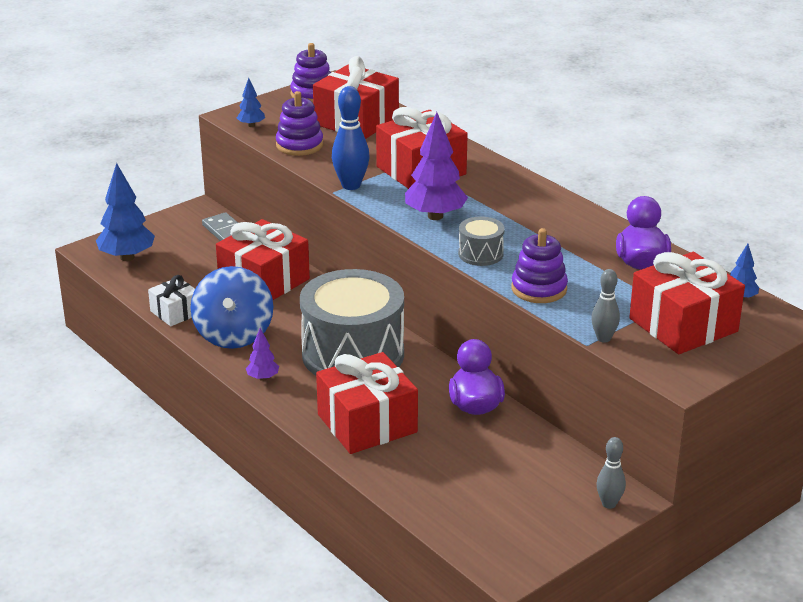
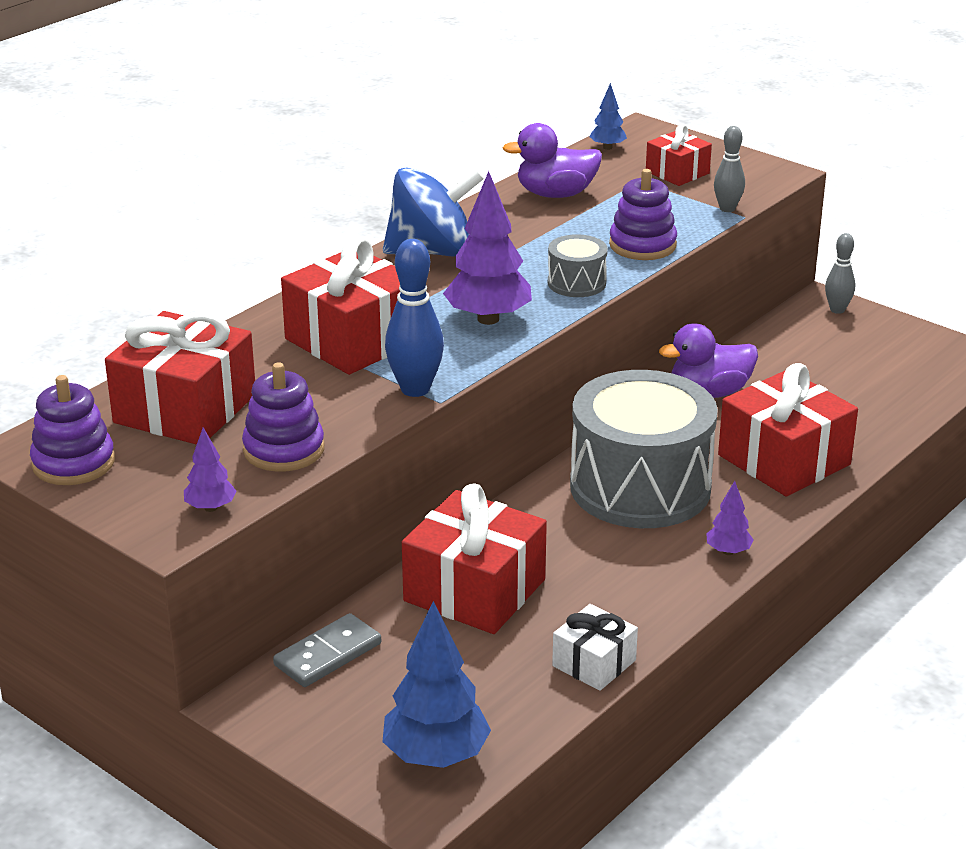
camera: 100 degrees left, 0 degrees up
blue spinning top [191,266,273,349] -> blue spinning top moved to [383,168,484,257]
blue tree [237,78,265,127] -> purple tree [184,427,237,512]
red gift [629,252,745,354] -> red gift [646,124,712,186], size x0.55

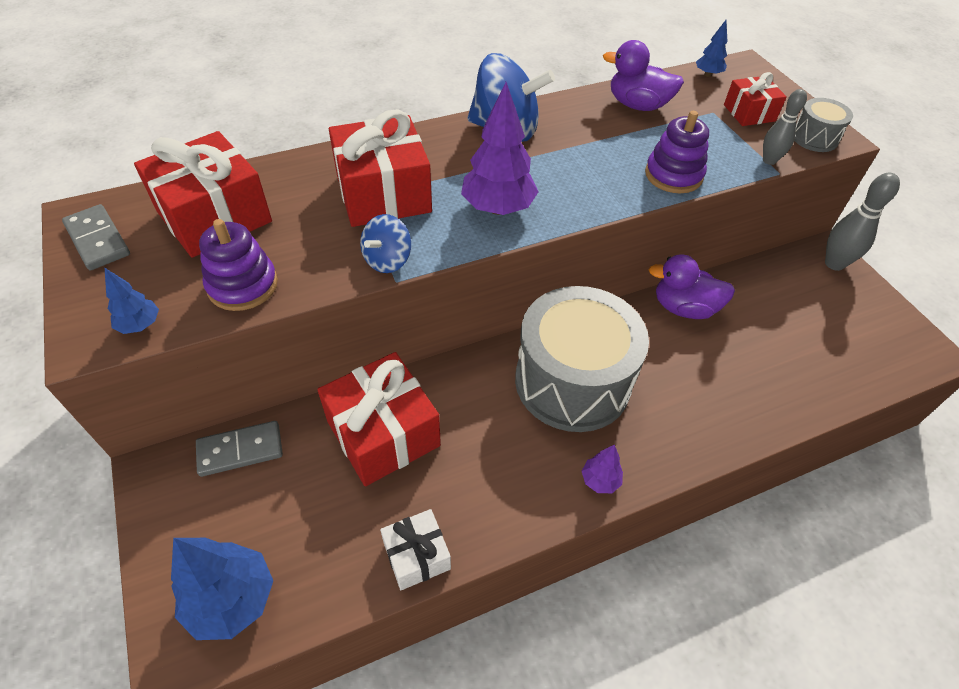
camera: 25 degrees right, 20 degrees up
purple stacking toy [30,375,115,485] -> grey domino [62,204,130,270]
purple tree [184,427,237,512] -> blue tree [105,268,159,334]
blue bowling pin [385,239,444,397] -> blue spinning top [360,214,411,273]
grey drum [548,234,608,297] -> grey drum moved to [794,98,853,152]
red gift [718,363,858,496] -> none
grey bowling pin [825,233,855,314] -> grey bowling pin [825,173,900,271], size x1.58

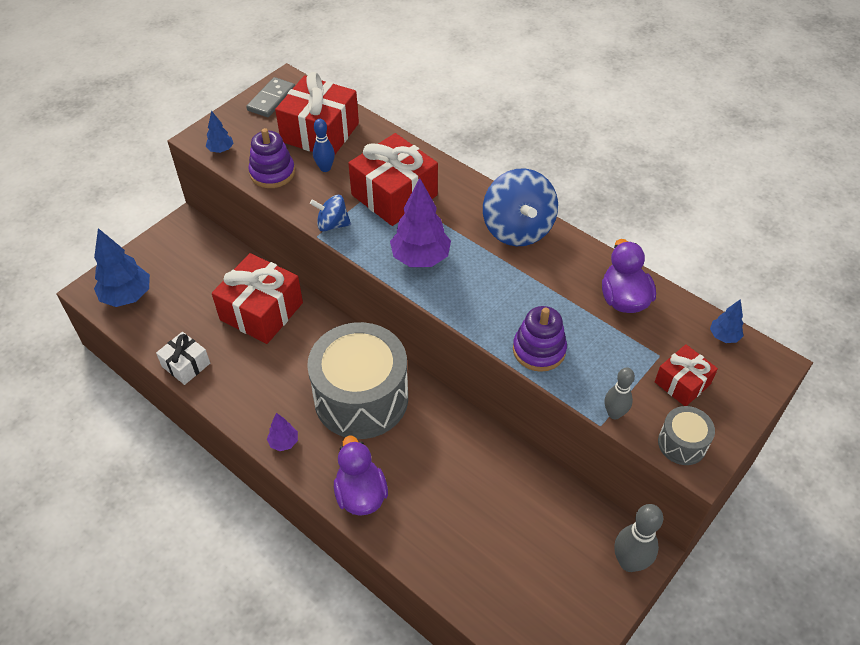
camera: 65 degrees right, 0 degrees up
grey domino [196,421,283,477] -> none
purple duck [648,255,735,319] -> purple duck moved to [334,435,388,516]
none -> blue bowling pin [313,119,335,172]

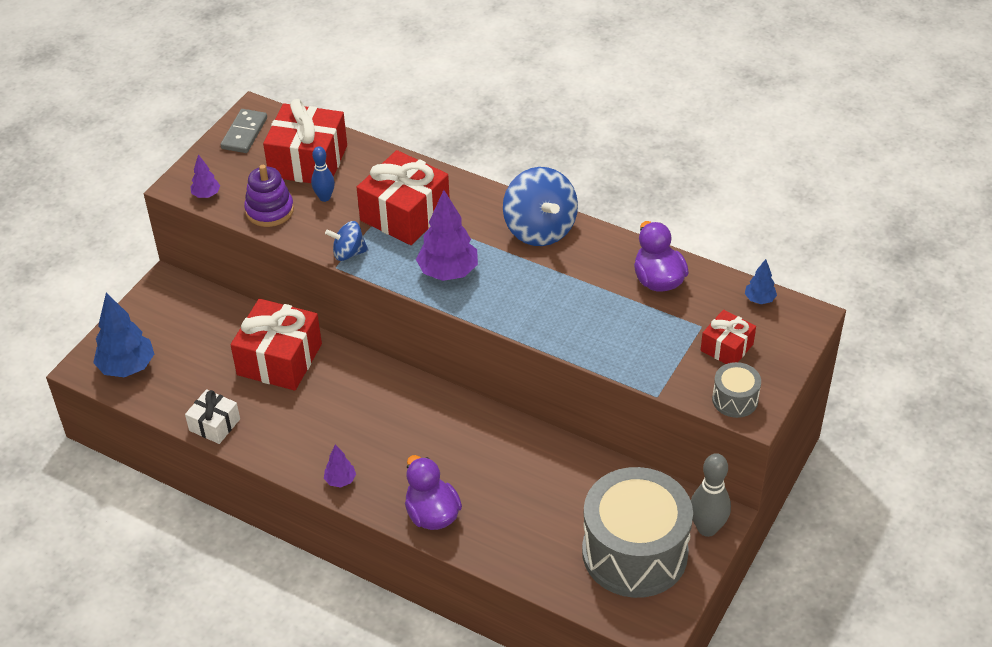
camera: 10 degrees left, 5 degrees down
blue tree [206,110,234,153] -> purple tree [190,154,220,198]
grey drum [307,322,408,439] -> grey drum moved to [582,467,693,598]
purple stacking toy [513,306,567,372] -> none
grey bowling pin [605,367,635,419] -> none

